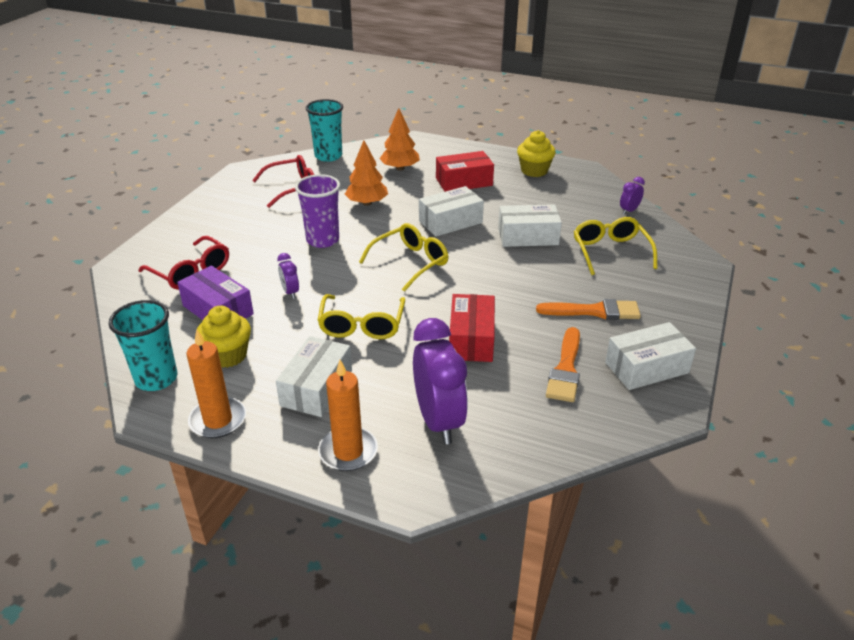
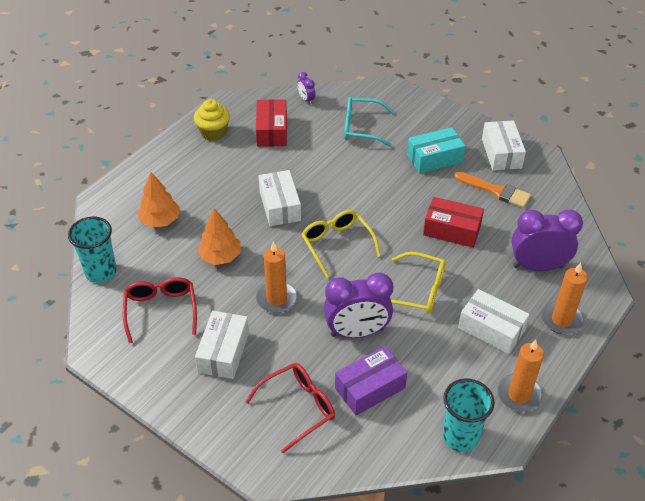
camera: 75 degrees left, 10 degrees up
yellow cupcake [197,306,251,368] -> none
purple clock [277,253,299,299] -> purple clock [324,273,393,338], size x2.18
purple cup [295,174,340,248] -> orange candle [256,241,297,313]
red box [436,151,494,192] -> red box moved to [256,99,287,147]
white box [498,204,562,247] -> white box moved to [195,311,249,379]
orange brush [536,299,641,320] -> turquoise box [407,127,465,174]
yellow glasses [574,217,658,275] -> turquoise glasses [344,97,394,147]

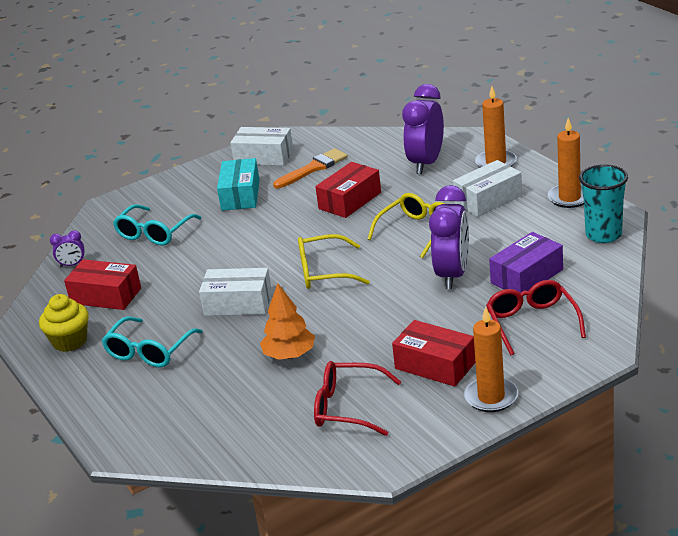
camera: 65 degrees left, 15 degrees down
turquoise cup [68,217,117,283] -> none
orange tree [137,172,180,228] -> none
white box [195,311,249,379] -> red box [392,320,475,387]
orange candle [256,241,297,313] -> orange candle moved to [464,307,518,412]
purple box [335,346,407,416] -> purple box turned 60 degrees clockwise [489,232,563,293]
none -> turquoise glasses [102,316,203,368]

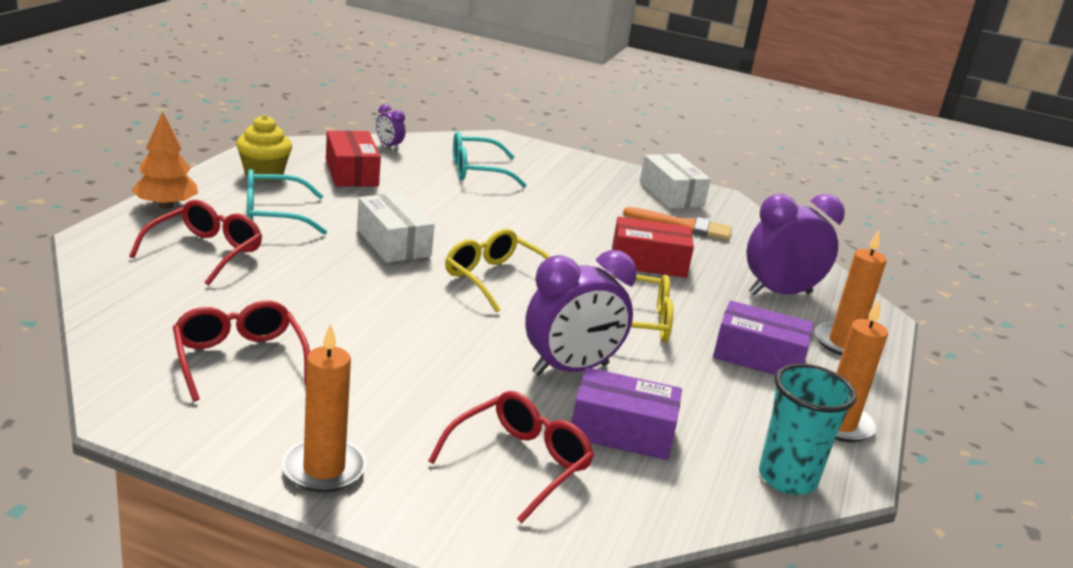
camera: 45 degrees right, 5 degrees down
turquoise box [217,158,260,211] -> none
orange tree [260,283,315,360] -> orange tree moved to [131,111,198,209]
red box [392,320,475,387] -> none
white box [453,160,522,217] -> purple box [713,300,813,375]
none -> red glasses [129,200,262,286]

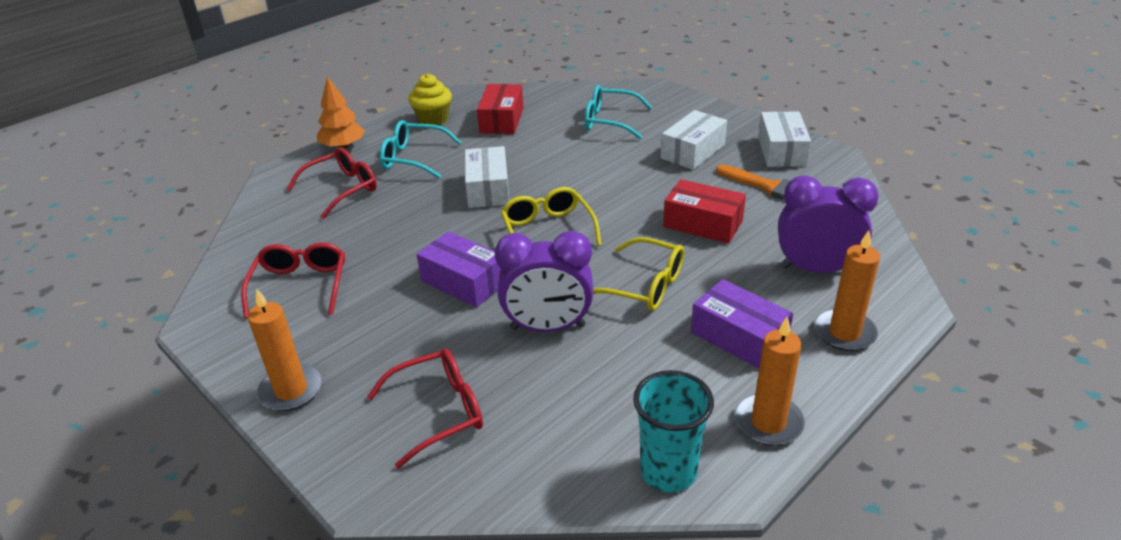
camera: 30 degrees right, 10 degrees up
purple clock [376,104,405,150] -> none
purple box [572,367,682,460] -> purple box moved to [417,231,501,307]
none -> white box [661,110,727,170]

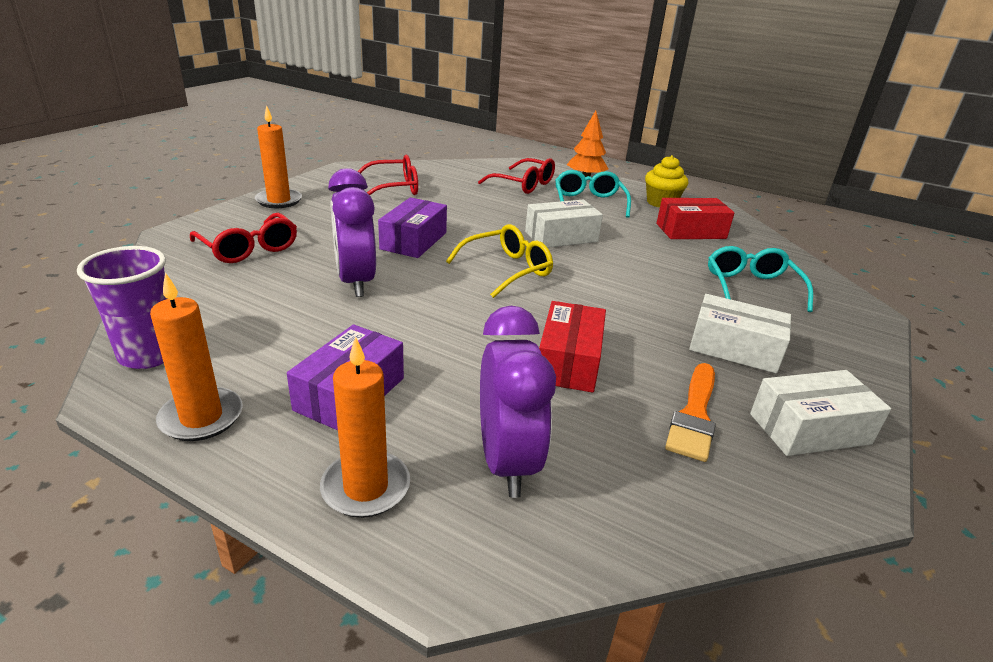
camera: 70 degrees right, 5 degrees down
yellow glasses [593,237,684,311] -> none
turquoise cup [633,370,714,493] -> purple cup [77,246,167,369]

